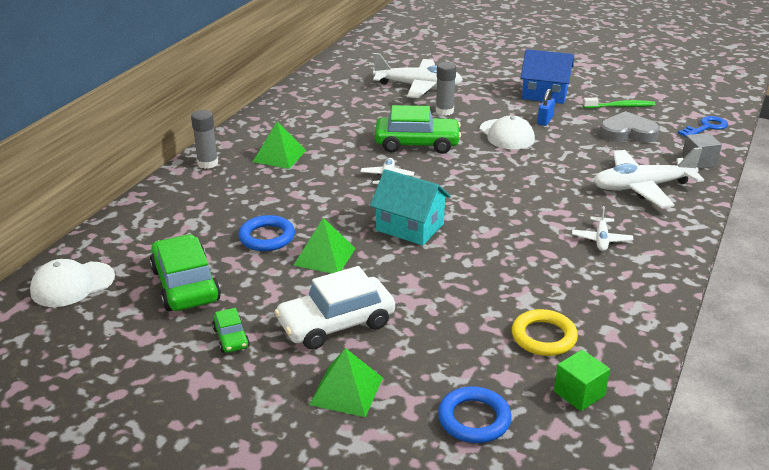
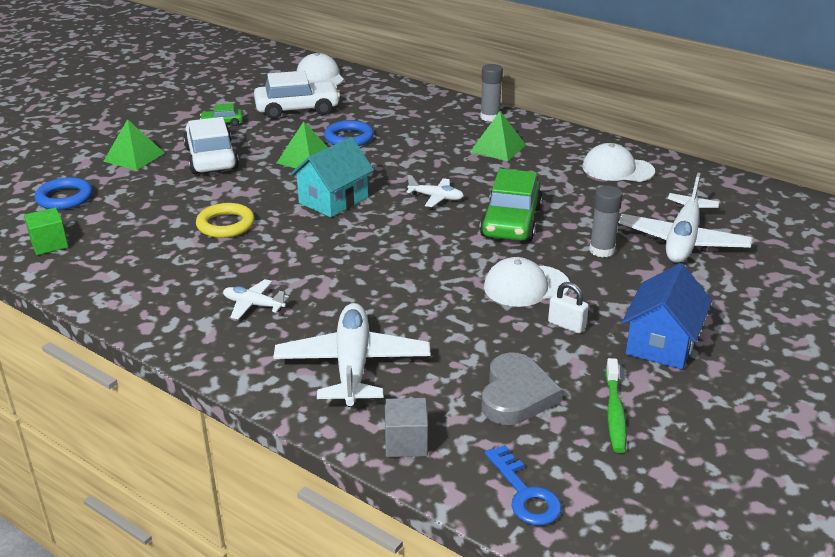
camera: 100 degrees right, 0 degrees up
green car [149,234,221,311] -> white car [254,71,340,119]
yellow ring [512,309,578,356] -> yellow ring moved to [196,203,255,238]
blue padlock [537,89,555,126] -> white padlock [548,282,589,334]
none -> white cap [582,143,655,182]

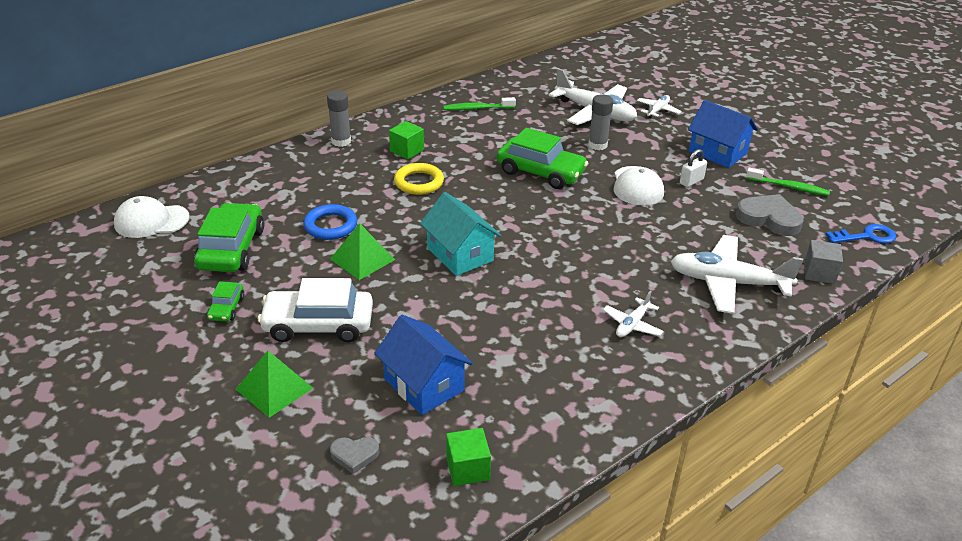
camera: 75 degrees left, 5 degrees up
blue ring [35,177,93,210] -> grey heart [330,437,379,474]
yellow ring [196,203,255,238] -> yellow ring moved to [394,163,444,195]
white car [254,71,340,119] -> green car [194,203,264,272]
white plane [406,175,464,207] -> white plane moved to [637,95,682,118]
green pyramid [470,111,526,161] -> green cube [389,121,424,159]
white cap [582,143,655,182] -> green toothbrush [443,97,516,110]
none -> blue house [374,315,473,415]

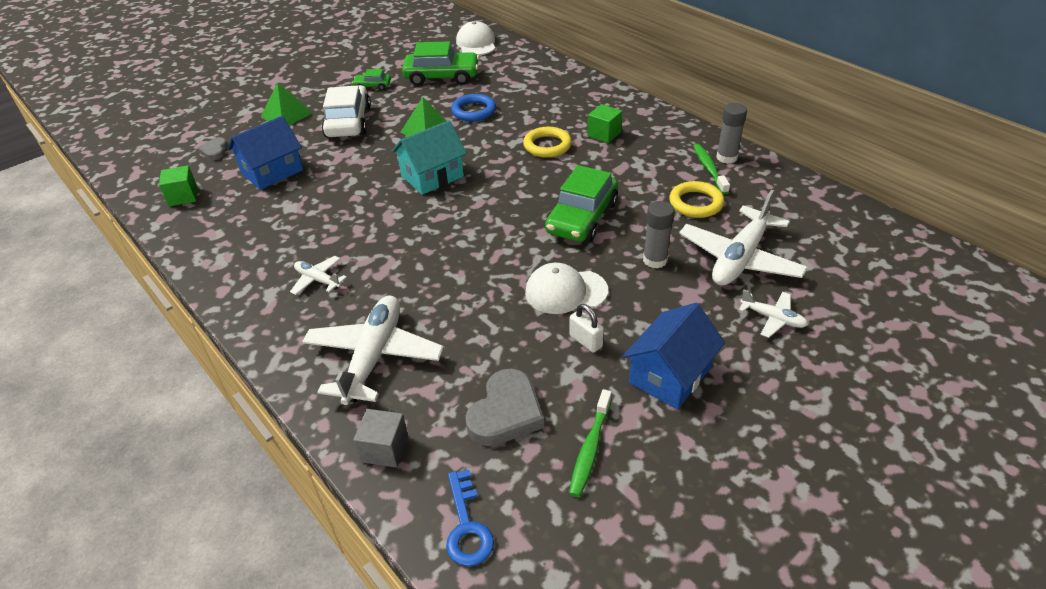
camera: 90 degrees right, 5 degrees up
grey glue stick [327,91,351,147] -> grey glue stick moved to [716,103,747,164]
none -> yellow ring [669,181,724,218]

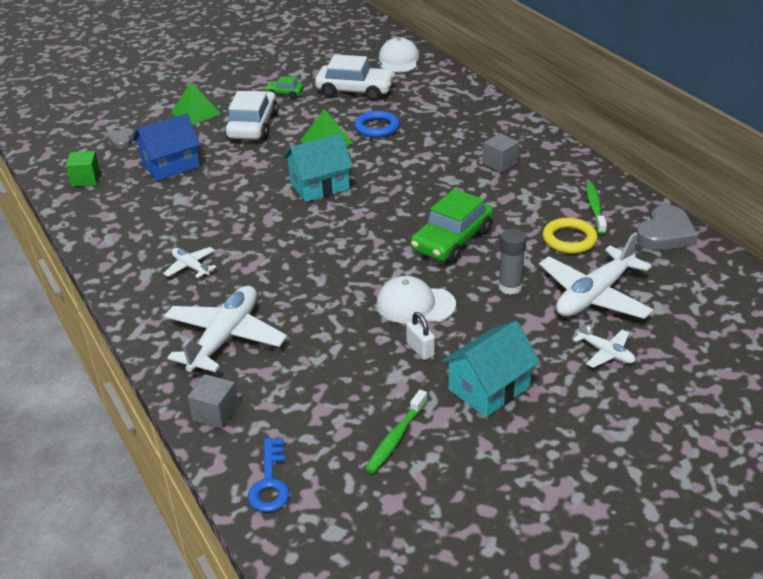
camera: 10 degrees right, 5 degrees down
green car [402,41,479,86] -> white car [315,54,395,100]
grey heart [465,369,544,446] -> grey heart moved to [636,205,698,250]
yellow ring [523,127,572,158] -> none
green cube [587,104,622,143] -> grey cube [483,133,519,173]
blue house [623,303,725,409] -> turquoise house [441,321,540,417]
grey glue stick [716,103,747,164] -> none

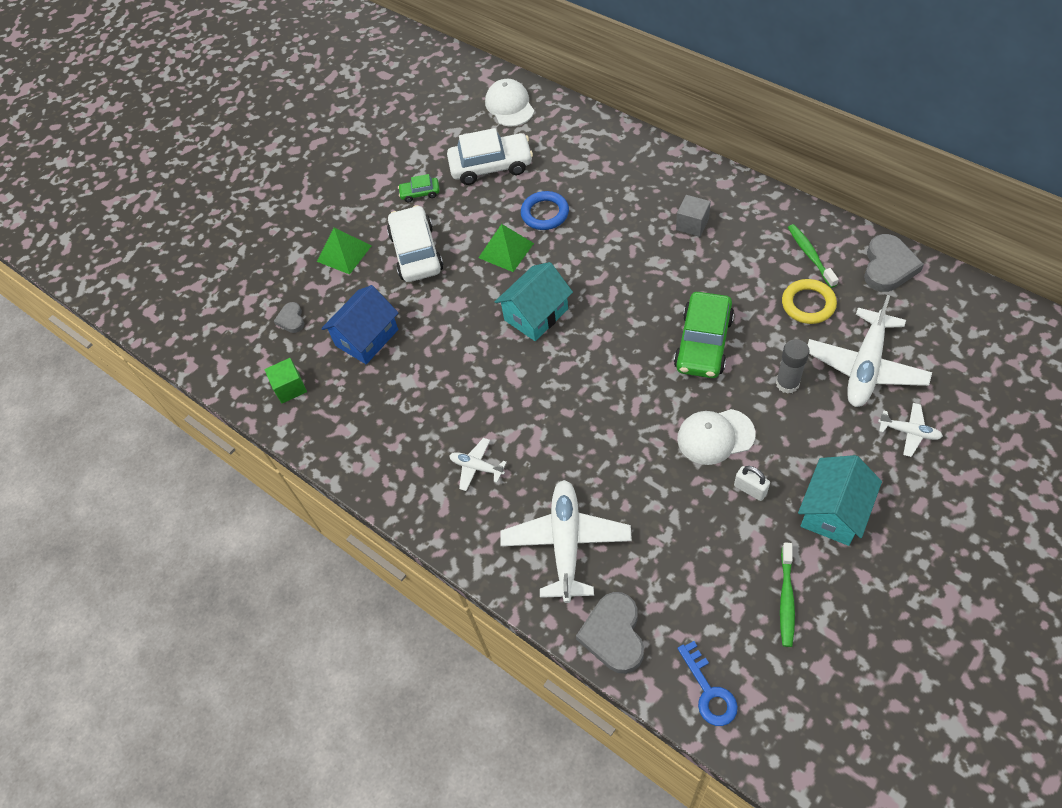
camera: 15 degrees left, 20 degrees up
grey cube [188,374,239,429] -> grey heart [576,592,644,674]

